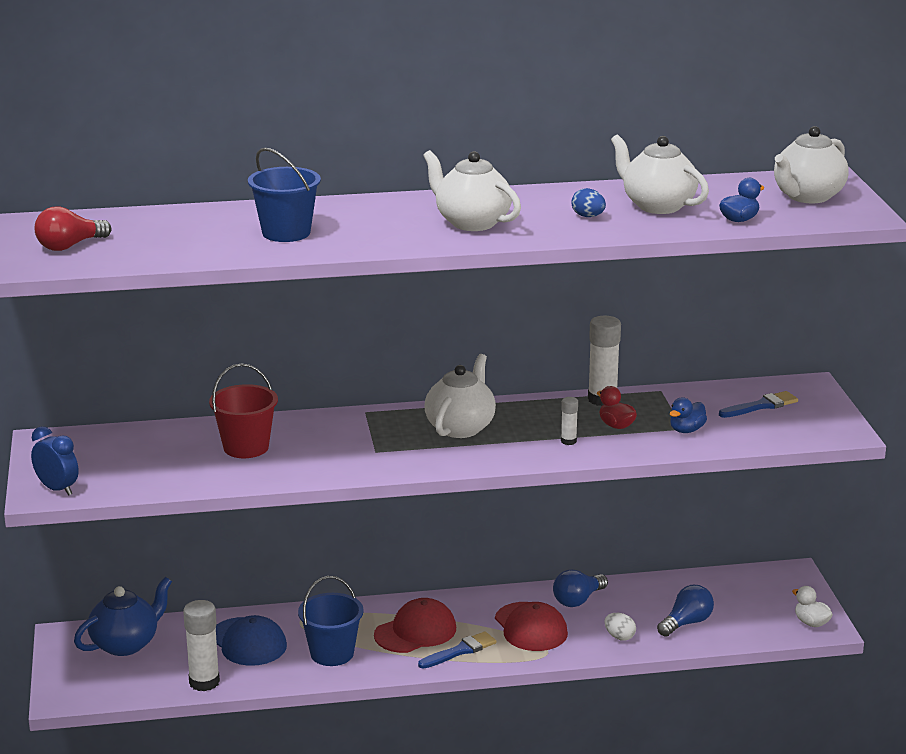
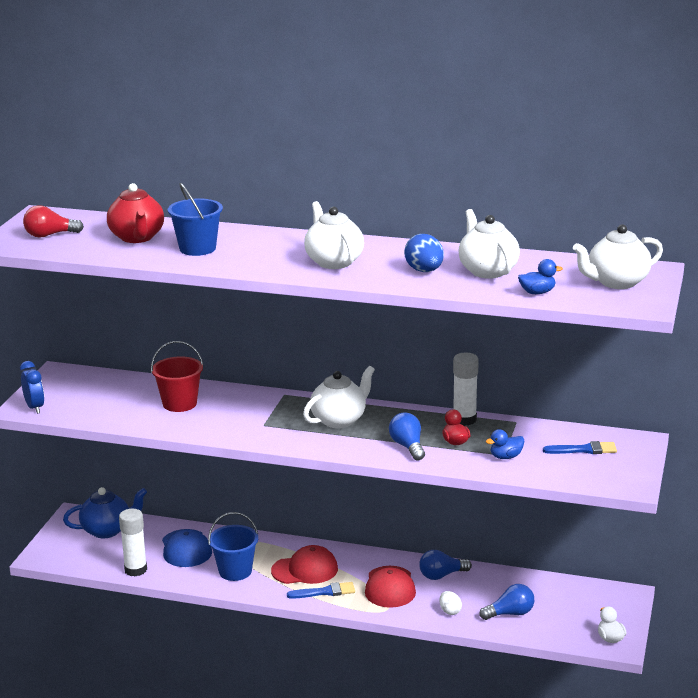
camera: 25 degrees right, 0 degrees up
white glue stick [561,397,578,445] -> blue light bulb [389,412,425,460]
blue egg [571,188,606,217] -> blue egg [404,234,444,272], size x1.63
none -> red teapot [107,183,164,243]

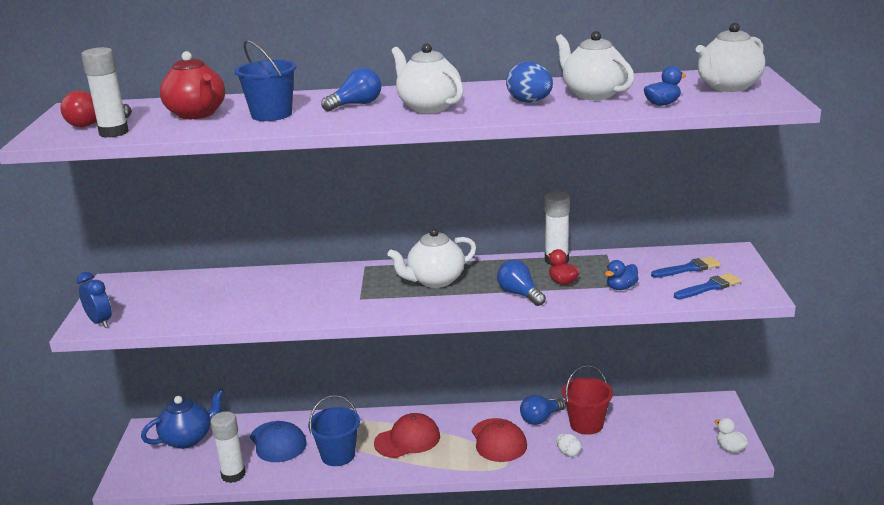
camera: 15 degrees left, 0 degrees up
red bucket [151,341,204,412] -> red bucket moved to [562,365,613,435]
blue brush [287,582,355,599] -> blue brush moved to [674,273,741,299]
white teapot [303,366,375,428] -> white teapot turned 150 degrees counterclockwise [388,228,476,288]
blue light bulb [479,584,534,620] -> blue light bulb moved to [321,68,381,111]
none -> white glue stick [81,47,129,138]

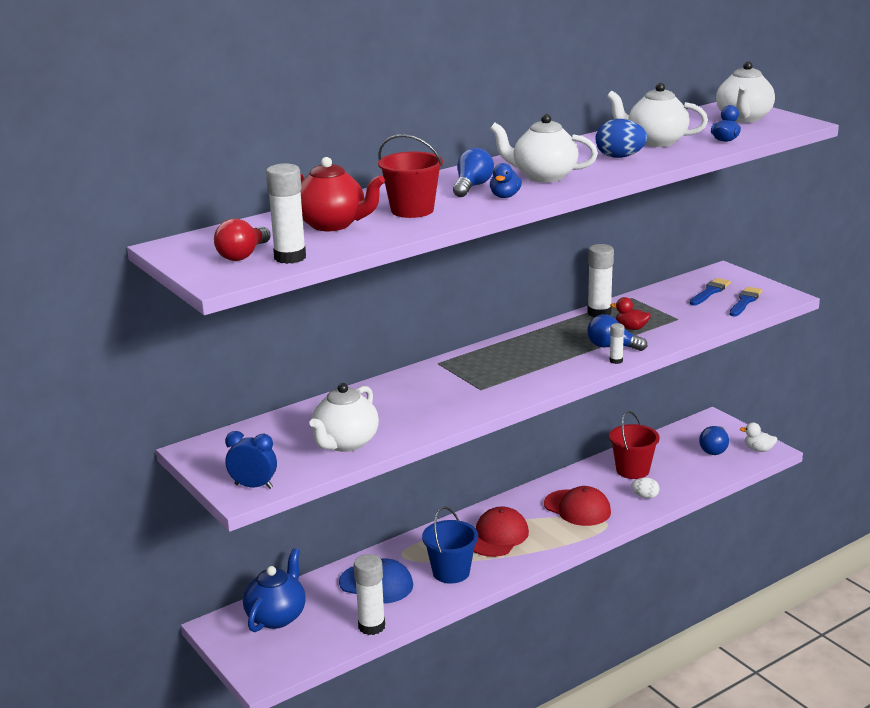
camera: 35 degrees left, 0 degrees up
blue bucket [234,40,297,121] -> red bucket [378,134,443,218]
white teapot [388,228,476,288] -> white teapot moved to [310,383,379,452]
blue light bulb [520,395,566,425] -> blue light bulb moved to [699,426,729,455]
blue duck [605,260,639,290] -> blue duck moved to [490,163,522,198]
none -> white glue stick [610,323,624,364]

